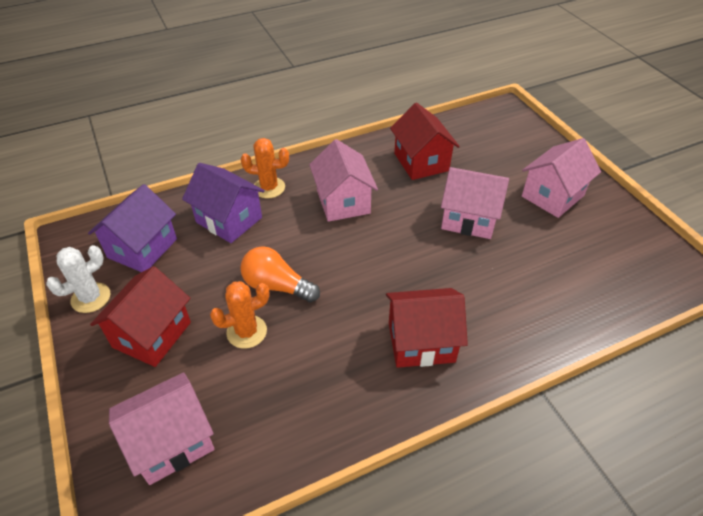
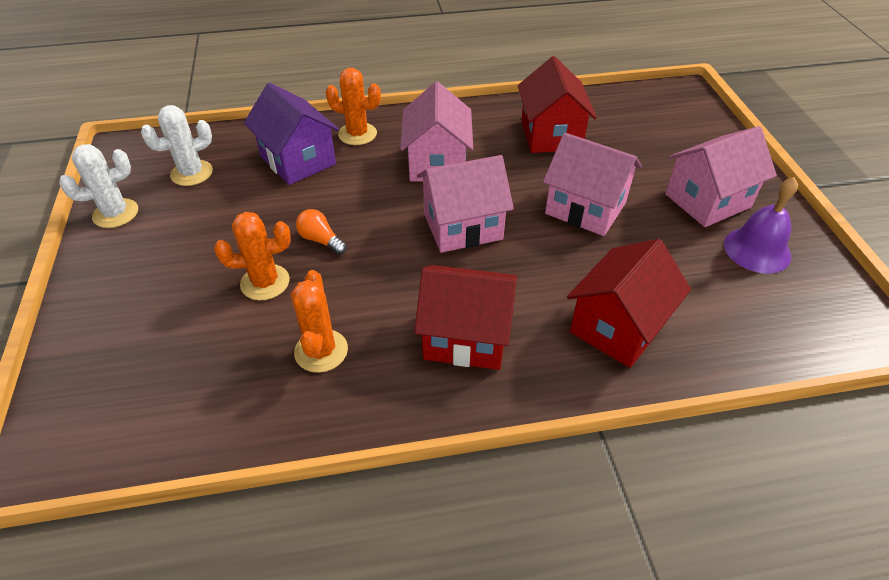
camera: 15 degrees right, 0 degrees up
purple house [88,184,177,272] -> white cactus [141,105,213,186]
red house [90,266,191,367] -> red house moved to [567,239,691,368]
pink house [109,372,215,485] -> pink house moved to [417,155,514,253]
orange light bulb [240,246,320,302] -> orange light bulb [296,209,347,255], size x0.59
none -> orange cactus [291,270,348,373]
none -> purple bell [724,177,798,274]

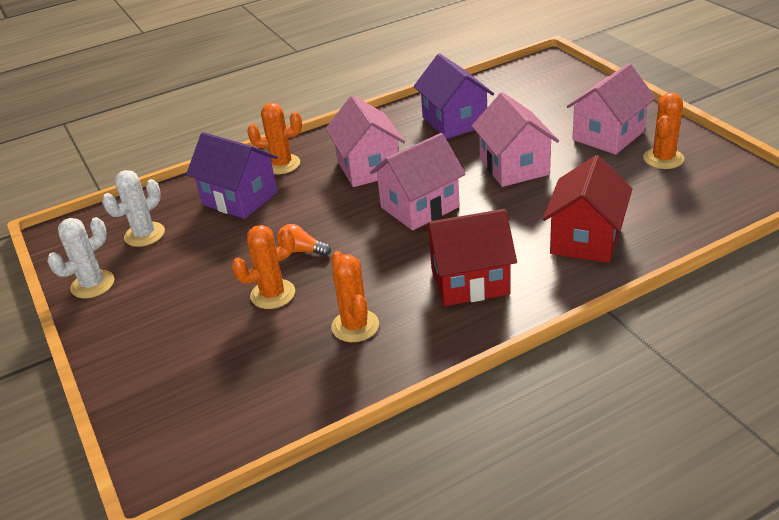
camera: 15 degrees left, 10 degrees down
red house [518,56,597,153] -> purple house [414,53,494,139]
pink house [543,133,642,236] -> pink house turned 60 degrees clockwise [472,92,559,187]
purple bell [724,177,798,274] -> orange cactus [643,92,684,169]

